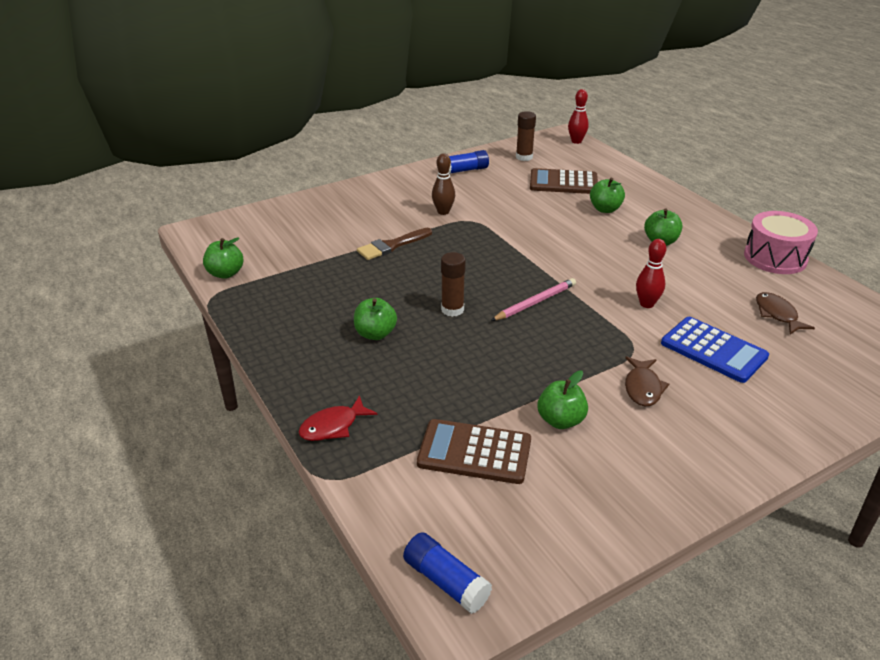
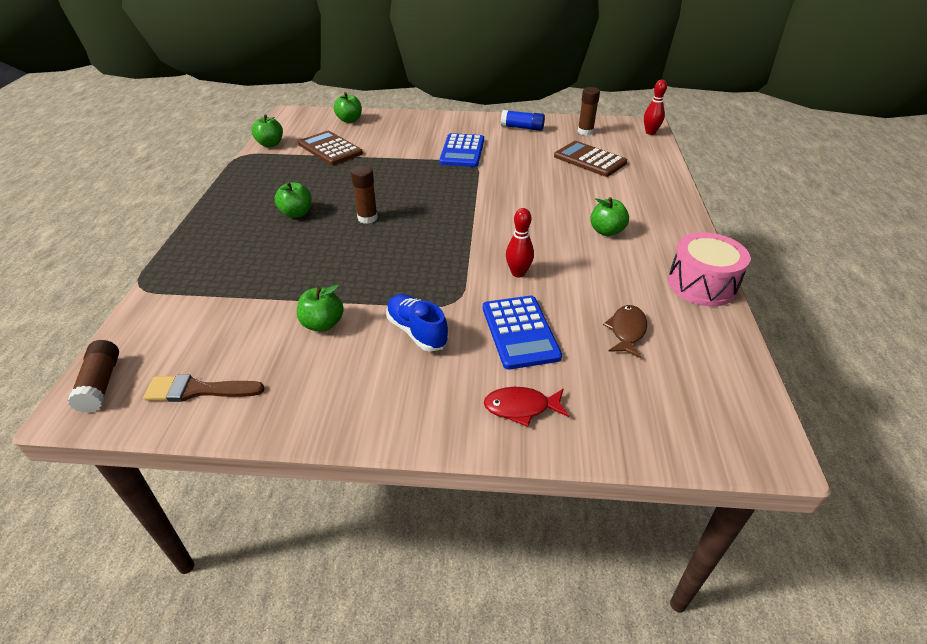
camera: 35 degrees right, 5 degrees up
red fish [299,395,377,441] -> red fish moved to [484,387,569,427]
brown brush [357,228,432,260] -> brown brush moved to [143,374,265,402]
blue glue stick [403,532,492,614] -> brown glue stick [68,340,119,413]
brown calculator [417,419,531,484] -> brown calculator moved to [299,131,363,165]
brown bowling pin [432,153,455,215] -> blue calculator [439,133,484,167]
pink pencil [491,278,576,321] -> none
green apple [590,178,625,213] -> green apple moved to [334,92,362,123]
brown fish [625,357,669,406] -> blue shoe [386,294,449,351]

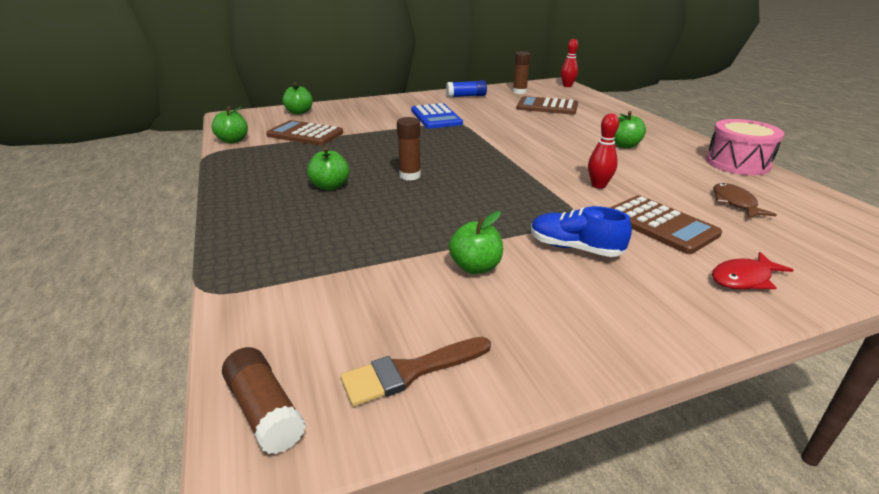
camera: 25 degrees left, 10 degrees down
blue calculator [483,296,562,370] -> brown calculator [610,195,722,254]

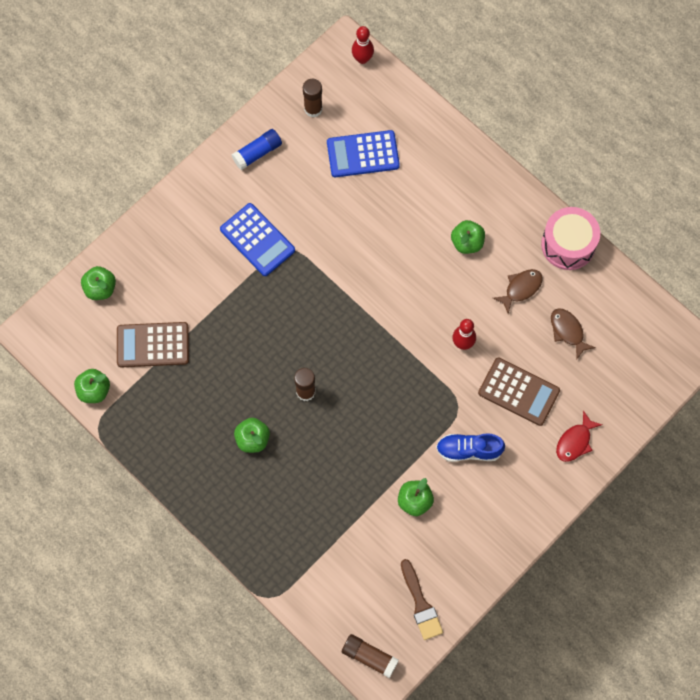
camera: 25 degrees left, 40 degrees up
brown brush [340,337,491,406] -> brown brush turned 60 degrees counterclockwise [401,559,443,640]
brown calculator [517,96,578,115] -> blue calculator [327,130,400,177]
none -> brown fish [493,269,543,314]

